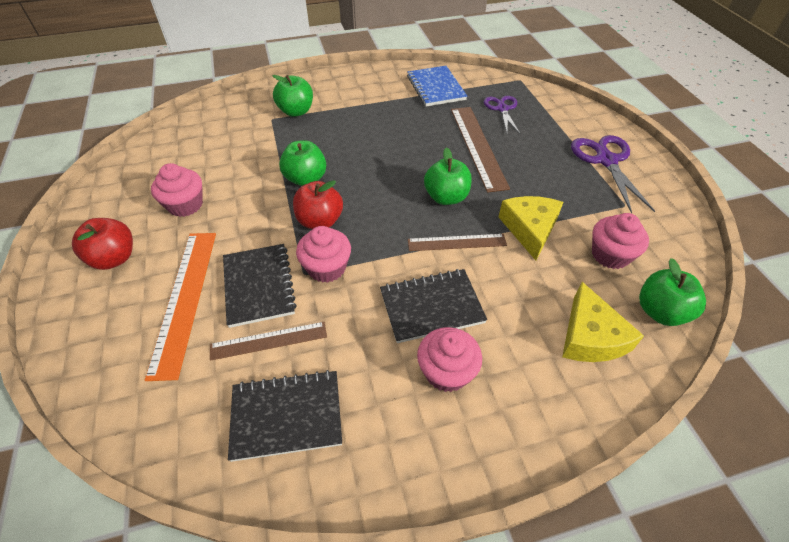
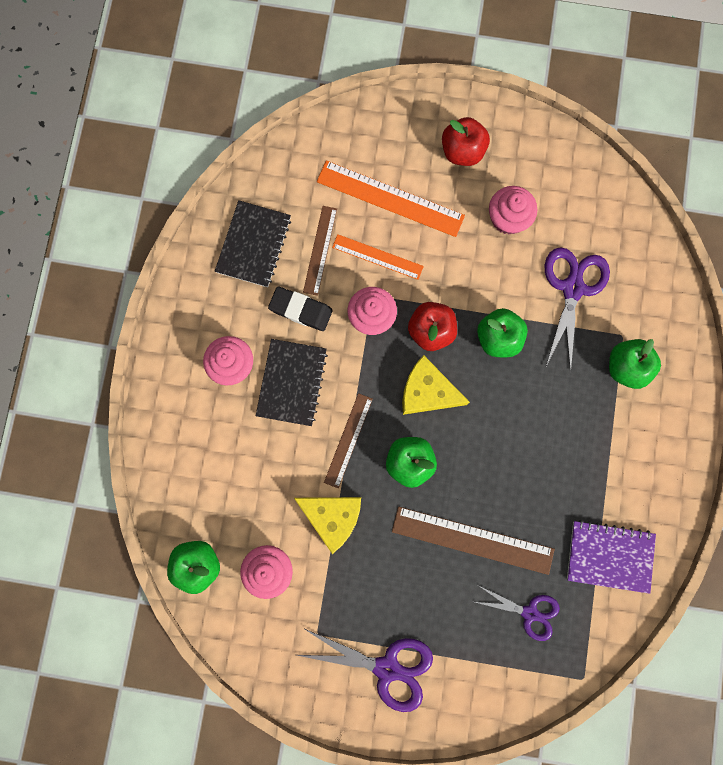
camera: 115 degrees right, 30 degrees up
black notebook [223,244,297,328] -> orange ruler [332,234,424,280]
blue notebook [407,66,467,106] -> purple notebook [567,520,656,594]
yellow cheese [562,282,644,362] -> yellow cheese moved to [402,355,470,415]
none -> black eraser [268,287,333,331]
none -> purple scissors [545,247,610,373]

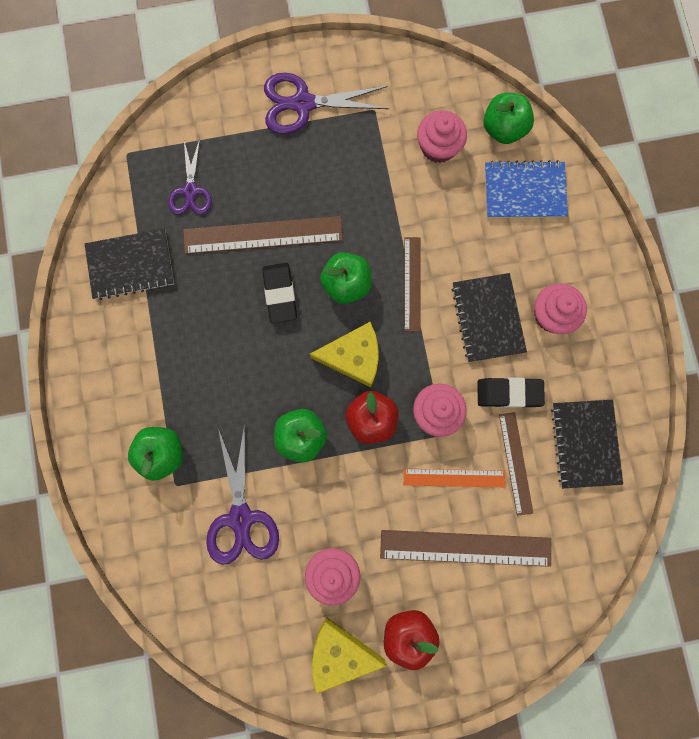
camera: 160 degrees right, 0 degrees up
yellow cheese [294,497,361,554] -> yellow cheese moved to [312,617,386,694]
orange ruler [317,160,465,237] -> brown ruler [380,530,551,567]
purple scissors [475,586,560,641] -> purple scissors turned 90 degrees counterclockwise [168,138,212,214]
purple notebook [567,520,656,594] -> black notebook [85,229,174,300]
none -> black eraser [263,263,297,323]
none -> blue notebook [485,160,568,218]

